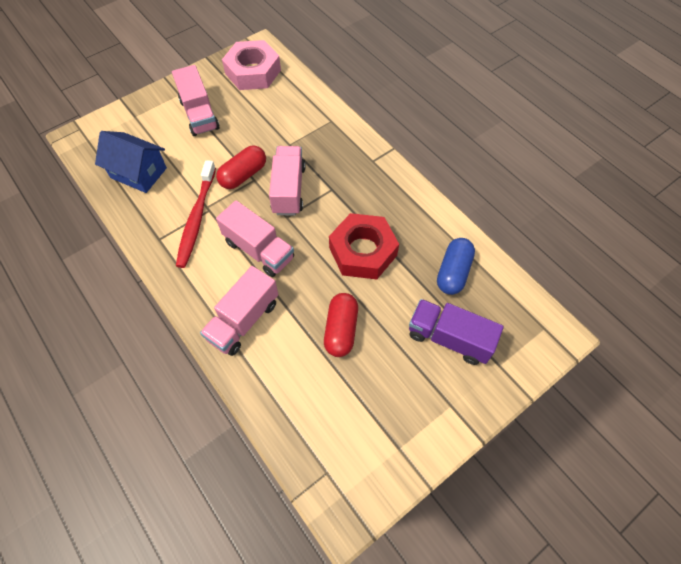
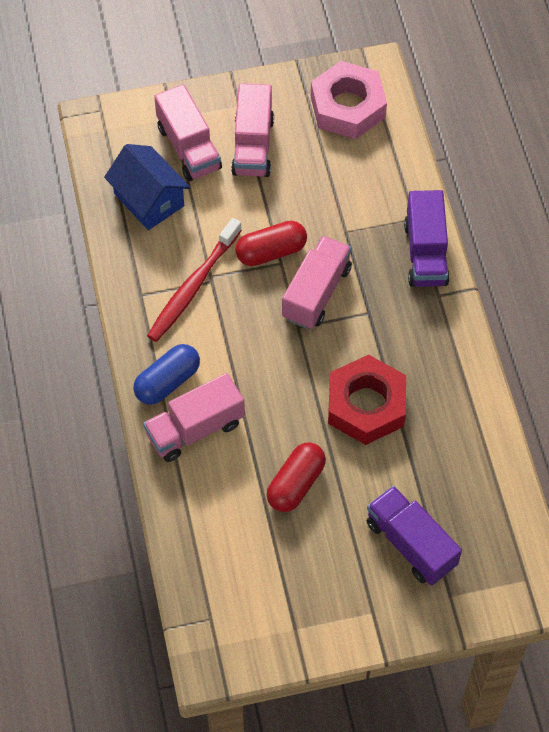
camera: 25 degrees right, 0 degrees up
pink truck [216,200,294,277] -> pink truck moved to [154,84,222,181]
blue capsule [437,238,475,295] -> blue capsule moved to [133,344,200,405]
none -> purple truck [404,190,450,287]

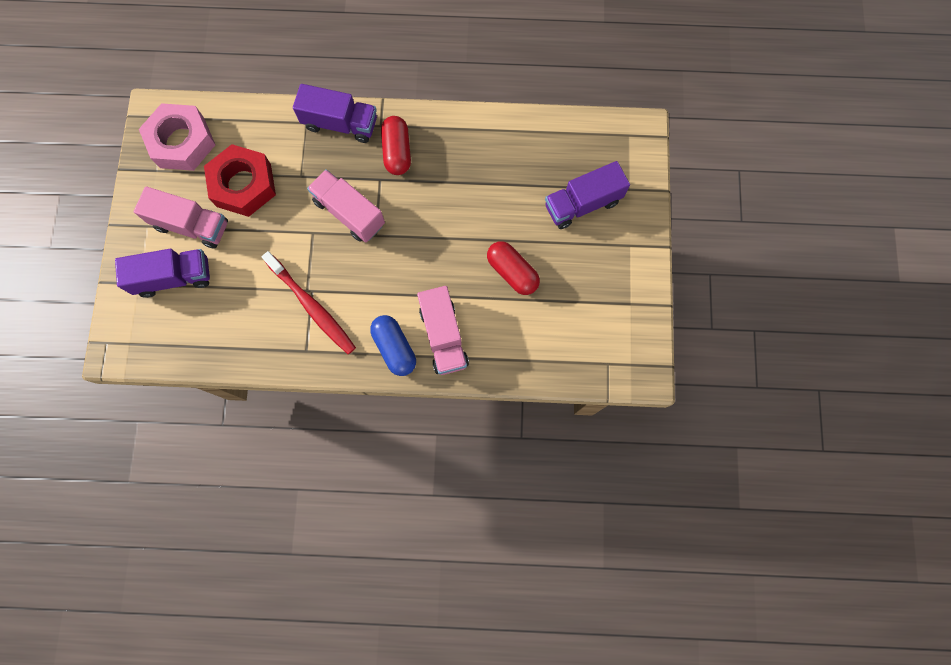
camera: 75 degrees left, 15 degrees up
blue house [104,144,190,230] -> none
pink truck [154,84,222,181] -> purple truck [115,249,210,298]
red capsule [235,221,307,266] -> red capsule moved to [381,116,411,175]
red nut [328,355,406,445] -> red nut moved to [204,144,276,217]

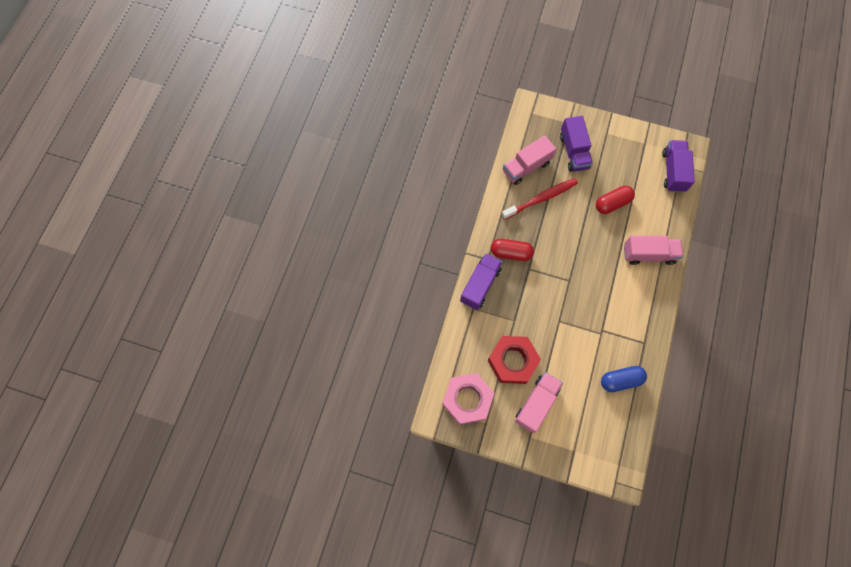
camera: 75 degrees left, 5 degrees down
purple truck [115,249,210,298] -> purple truck moved to [662,140,695,193]
red toothbrush [262,251,356,354] -> red toothbrush moved to [501,178,578,220]
pink truck [307,169,385,242] -> pink truck moved to [503,136,556,185]
blue capsule [370,315,416,376] -> blue capsule moved to [601,366,647,392]

